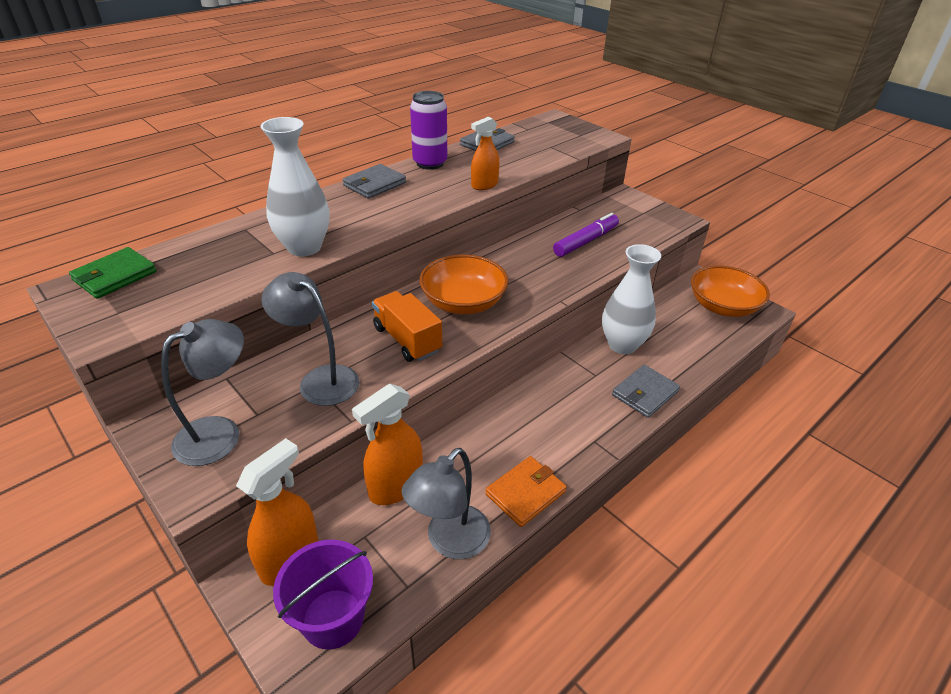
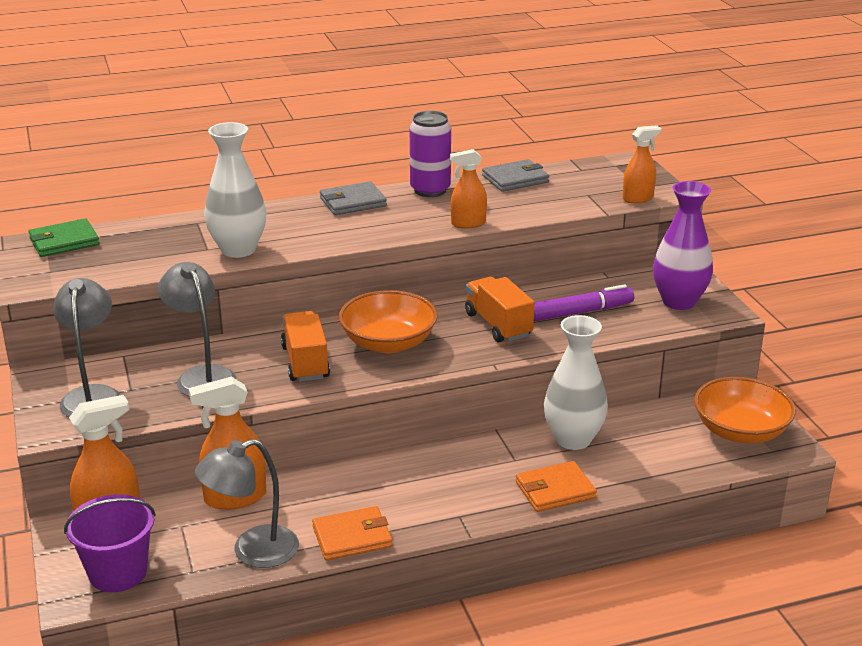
camera: 25 degrees right, 10 degrees down
grey lamp [161,319,244,466] -> grey lamp turned 75 degrees counterclockwise [53,278,121,417]
grey wallet [612,365,680,418] -> orange wallet [516,461,597,512]
none -> orange truck [465,277,535,342]
none -> orange spray bottle [623,125,661,203]
none -> purple vase [653,181,713,310]

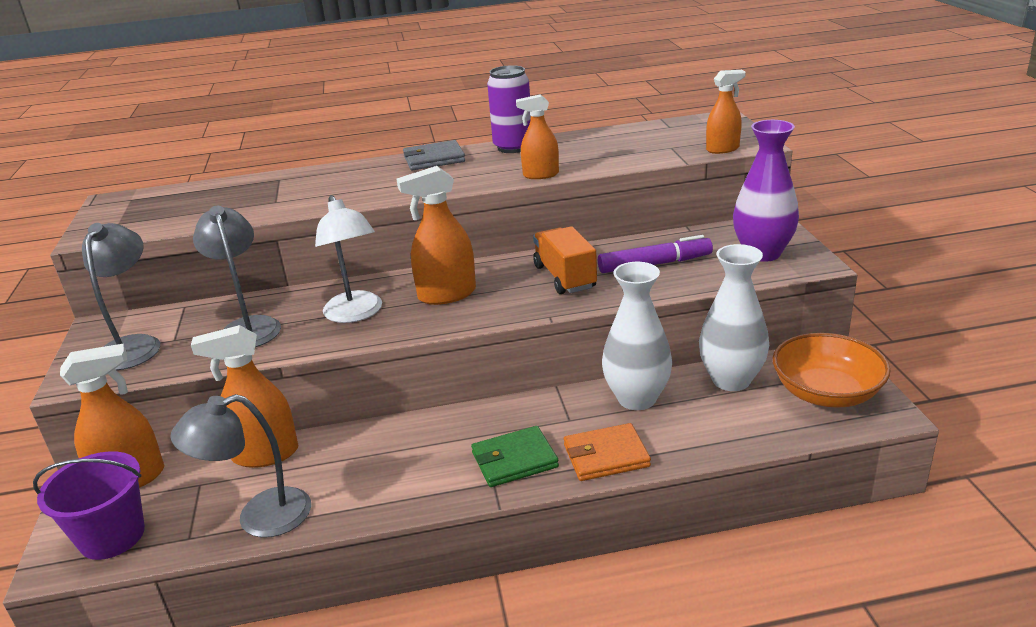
camera: 10 degrees right, 0 degrees up
green wallet [29,218,99,257] -> green wallet moved to [471,426,559,487]
white vase [204,122,266,258] -> white vase moved to [699,244,769,391]
orange truck [281,311,330,382] -> white lamp [315,195,382,323]
orange wallet [312,506,392,560] -> none
orange bowl [339,290,437,353] -> orange spray bottle [396,166,476,305]
grey wallet [482,159,549,192] -> none

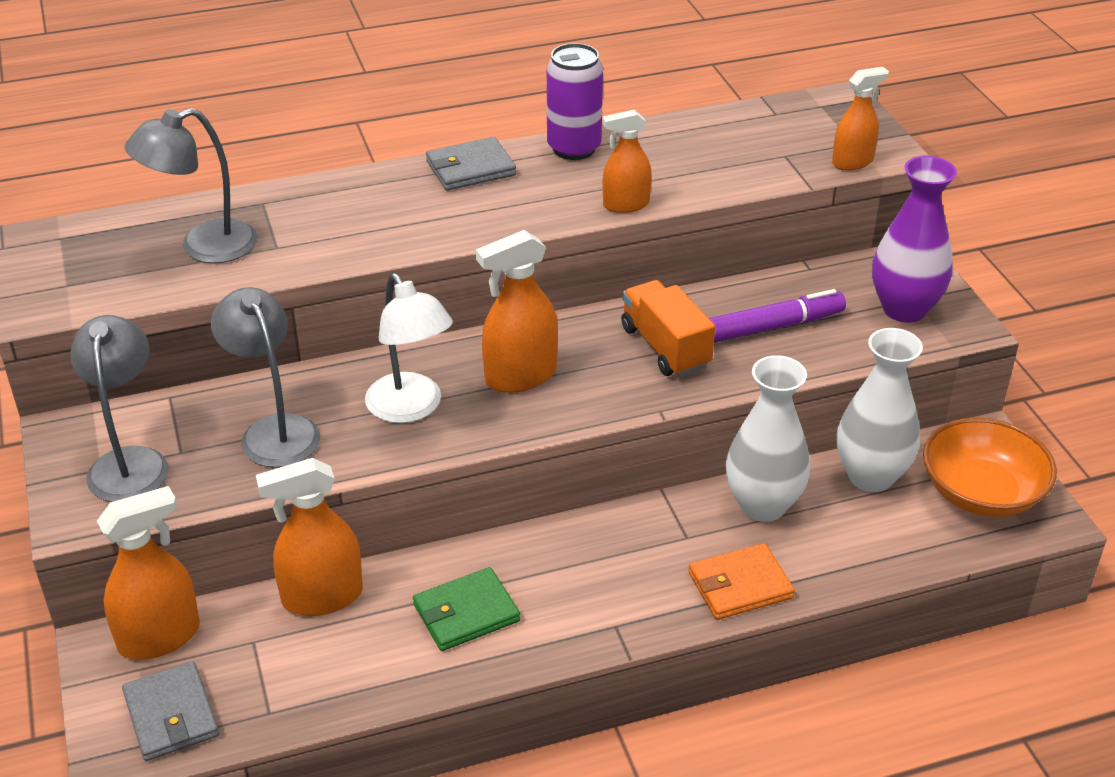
camera: 10 degrees left, 10 degrees up
purple bucket [33,451,145,560] -> grey wallet [122,661,219,761]
grey lamp [170,394,311,538] -> grey lamp moved to [125,108,258,263]
green wallet [471,426,559,487] -> green wallet moved to [413,567,520,651]

